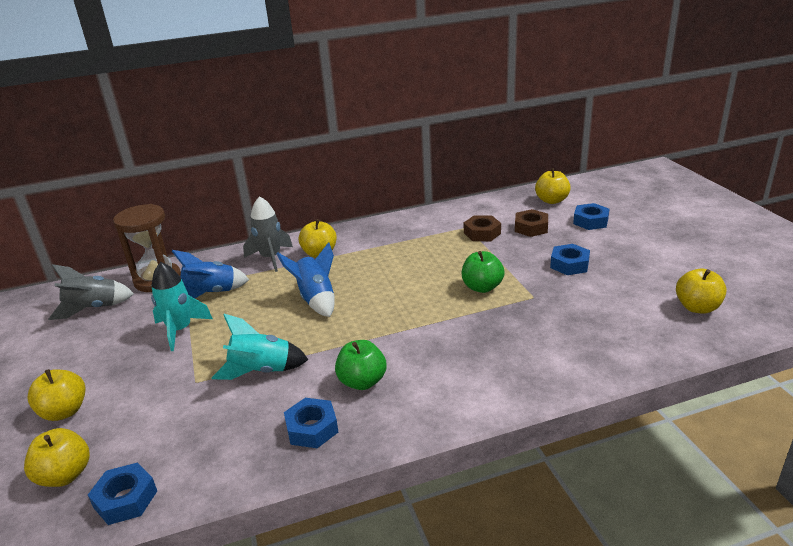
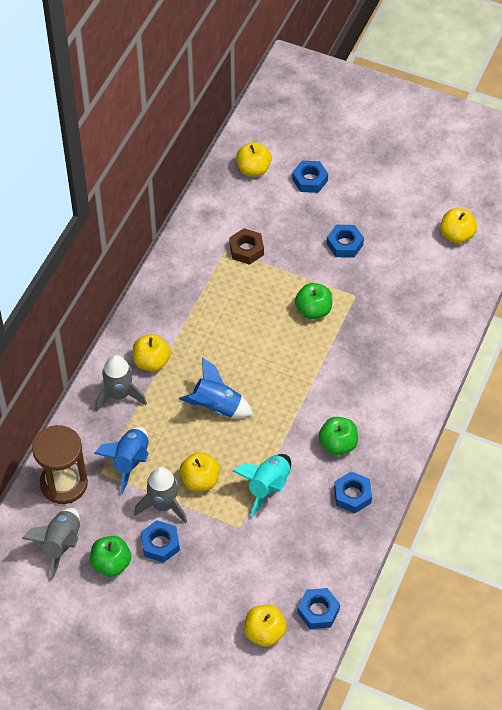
camera: 50 degrees left, 25 degrees up
yellow apple [27,369,86,421] -> yellow apple moved to [180,452,220,491]
turquoise rocket [151,262,213,351] -> grey rocket [134,467,187,524]
brown nut [515,209,548,237] -> none
none -> green apple [90,536,131,577]
none -> blue nut [141,520,180,563]

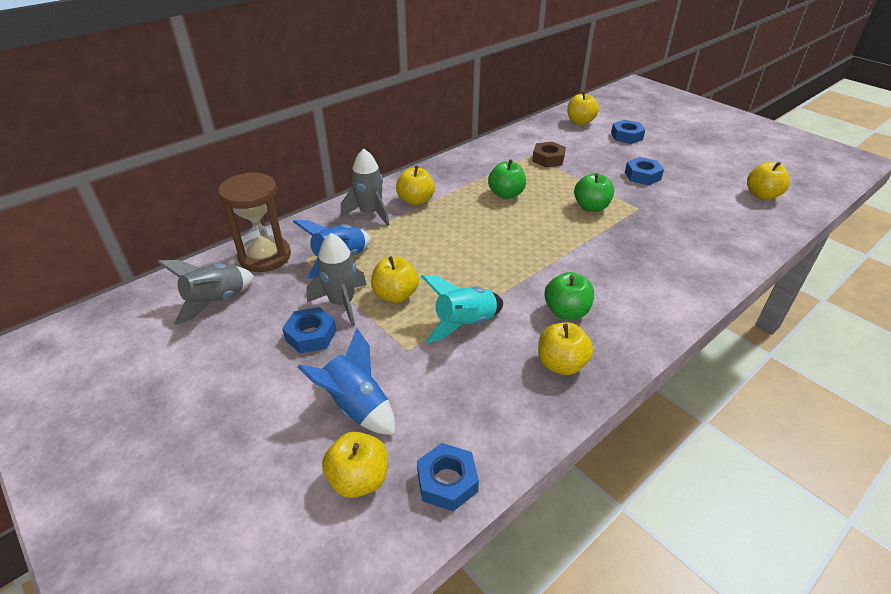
camera: 25 degrees right, 15 degrees down
green apple [90,536,131,577] -> green apple moved to [488,159,526,199]
blue rocket [179,357,253,418] -> blue rocket moved to [297,328,395,435]
blue nut [334,471,372,513] -> yellow apple [538,322,593,375]

